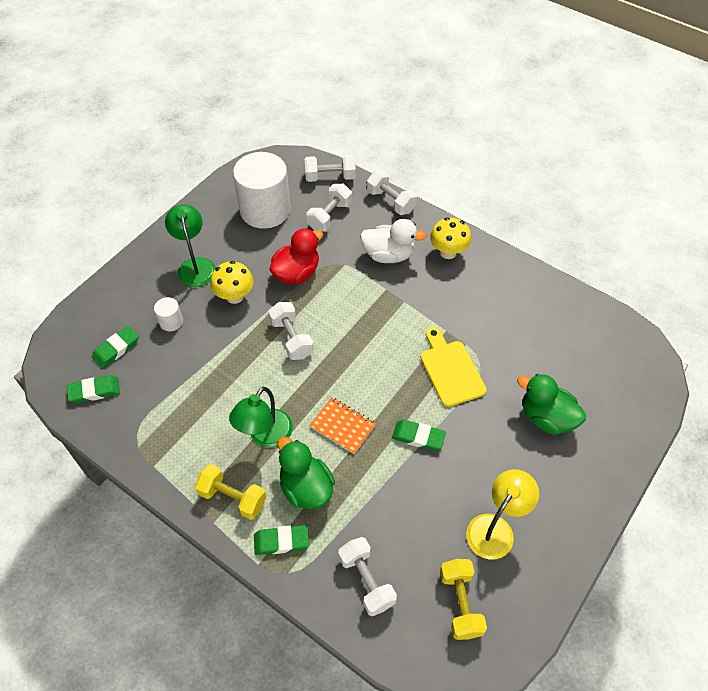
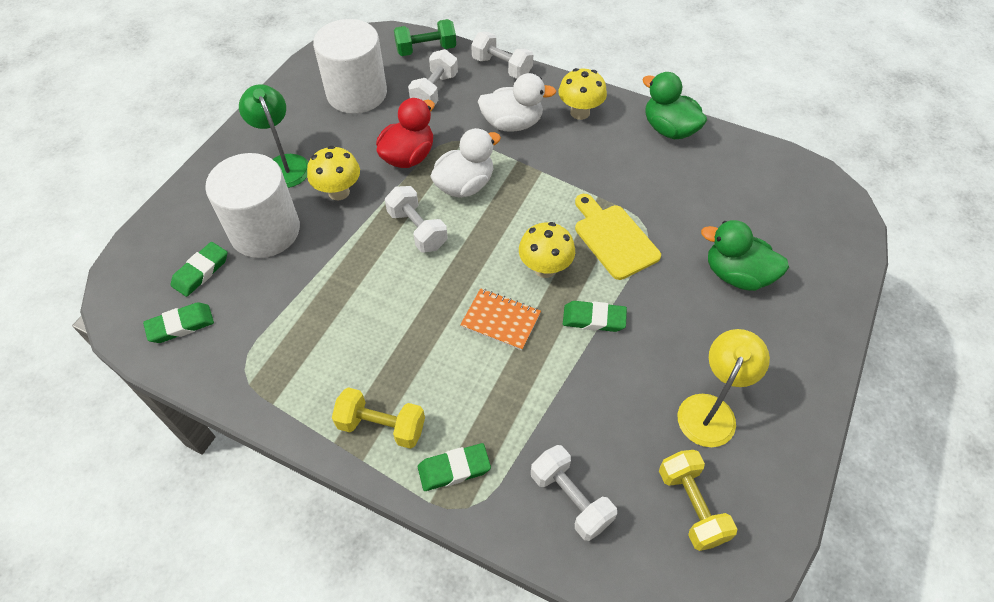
camera: 10 degrees left, 0 degrees up
white cylinder [154,297,183,331] -> white cylinder [205,153,300,258], size x2.36
green lamp [229,387,293,447] -> none
green duck [278,437,335,509] -> green duck moved to [643,72,707,139]
white dumbbell [305,154,356,182] -> green dumbbell [394,19,456,56]
none -> white duck [430,128,501,198]
none -> yellow mushroom [519,222,575,278]

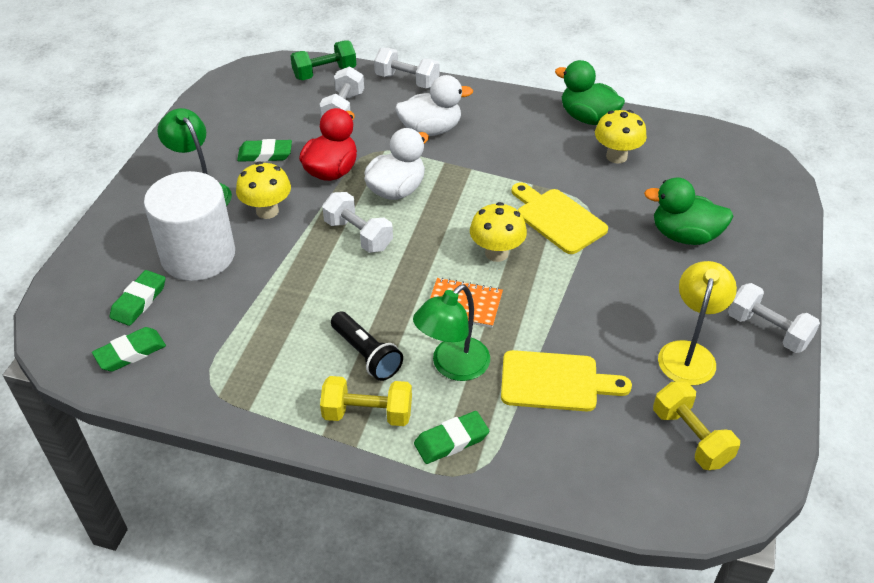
camera: 10 degrees left, 10 degrees down
white cylinder [313,19,387,114] -> none
white dumbbell [531,445,617,541] -> white dumbbell moved to [728,283,820,353]
yellow mushroom [559,68,607,120] -> yellow mushroom moved to [595,110,647,163]
green eraser [563,301,627,332] -> green eraser moved to [237,139,292,162]
none -> black flashlight [331,312,403,381]
none -> green lamp [413,284,490,381]
none -> yellow cutting board [501,350,632,411]

